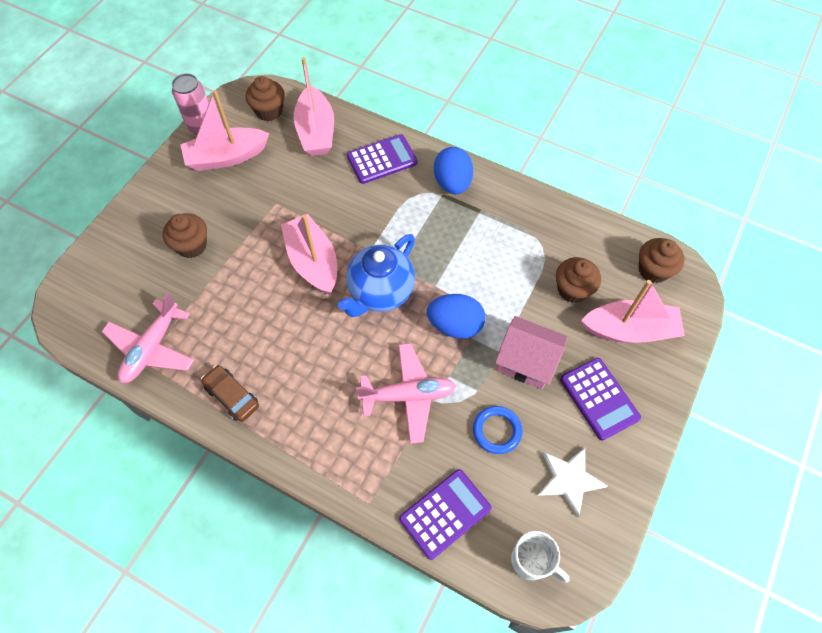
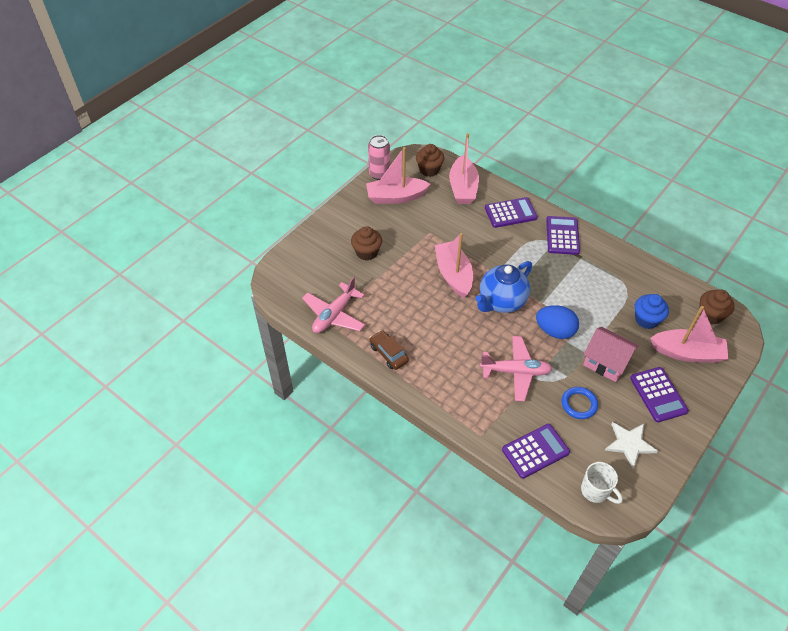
camera: 10 degrees right, 10 degrees down
blue egg [434,147,473,194] -> purple calculator [546,216,580,255]
brown cupcake [556,257,601,303] -> blue cupcake [635,294,669,329]

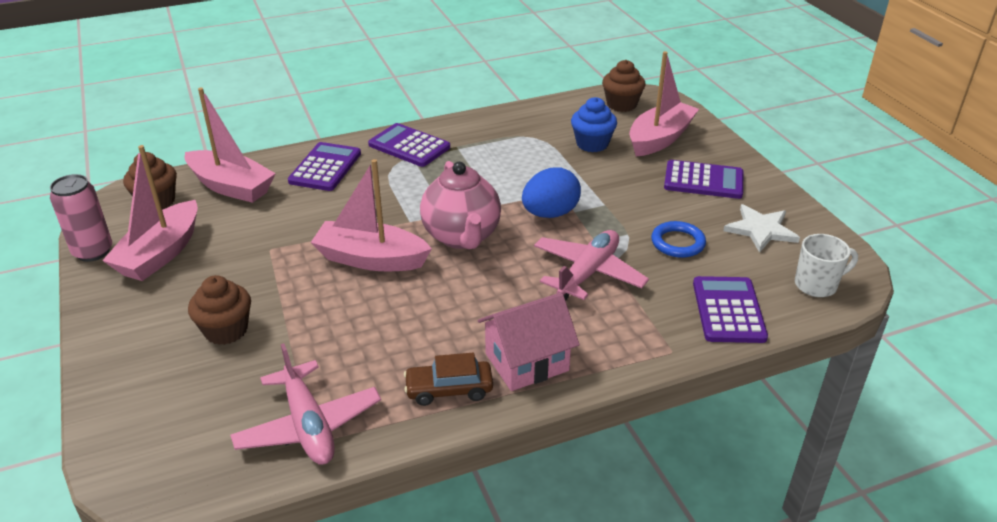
camera: 60 degrees left, 15 degrees down
blue teapot [475,261,532,313] -> pink teapot [420,161,501,249]
pink house [583,327,639,382] -> pink house moved to [478,292,580,391]

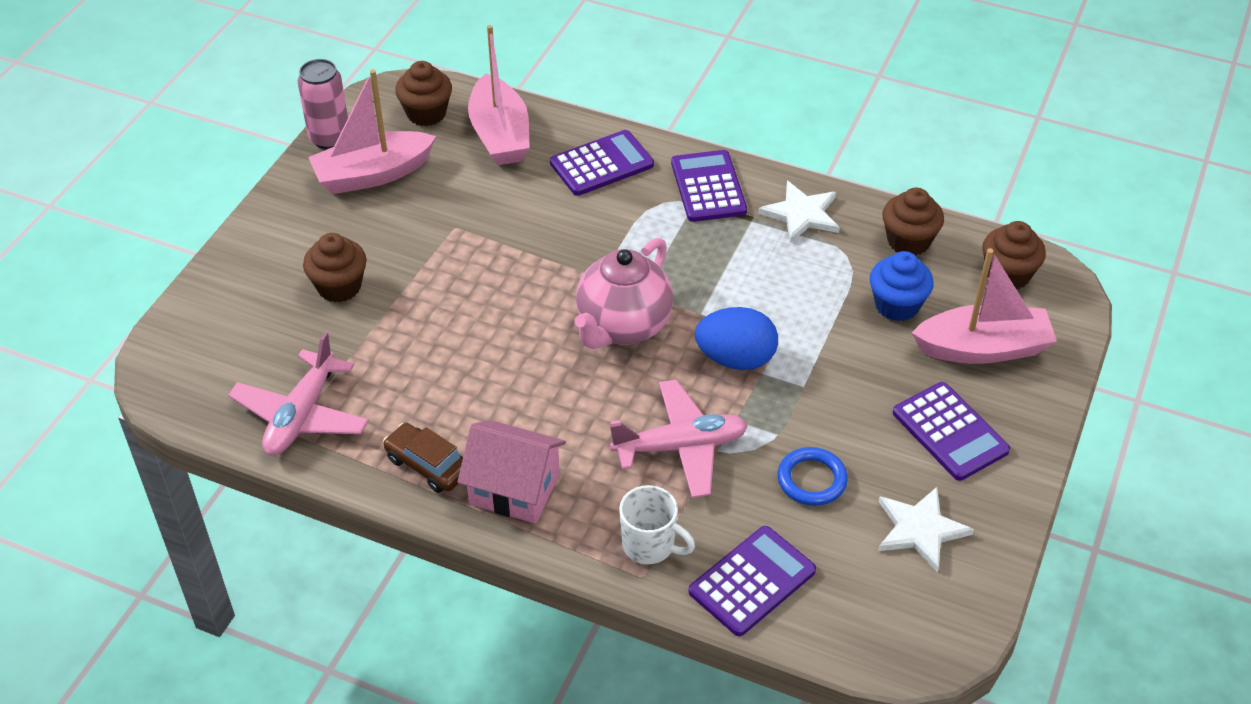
camera: 45 degrees right, 10 degrees up
pink boat [311,159,432,271] -> none
white mug [795,234,858,297] -> white mug moved to [619,485,695,564]
none -> white star [758,181,840,243]
none -> brown cupcake [882,188,944,256]

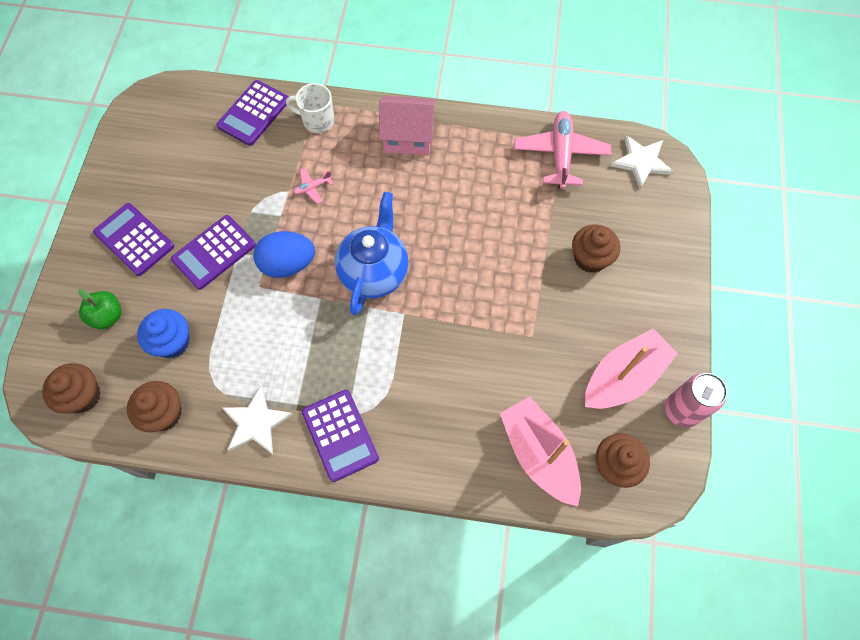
camera: 165 degrees right, 20 degrees up
brown car [383,423,463,493] -> none
purple calculator [550,130,654,196] -> purple calculator moved to [171,215,256,290]
pink teapot [574,238,673,349] -> blue teapot [335,192,409,316]
pink plane [610,379,748,498] -> pink plane [293,168,333,204], size x0.45
blue ring [777,447,848,506] -> none
white star [878,487,974,572] -> white star moved to [611,135,674,189]
pink boat [912,248,1057,364] -> green apple [78,289,122,330]

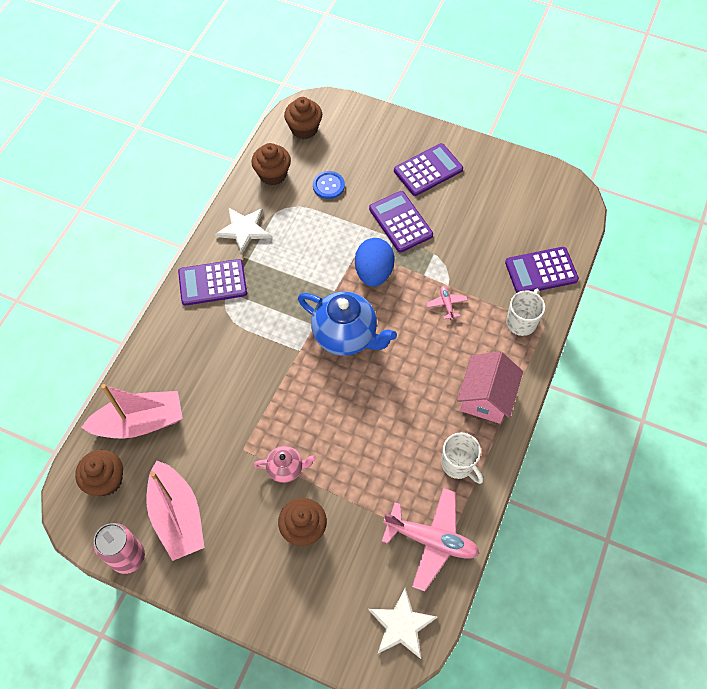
camera: 105 degrees right, 5 degrees down
green apple [78,289,122,330] -> none
blue cupcake [137,309,190,358] -> blue button [313,171,345,199]
purple calculator [217,80,289,146] -> purple calculator turned 60 degrees counterclockwise [505,247,579,293]
none -> pink teapot [254,446,316,483]
none -> white mug [441,433,484,484]

